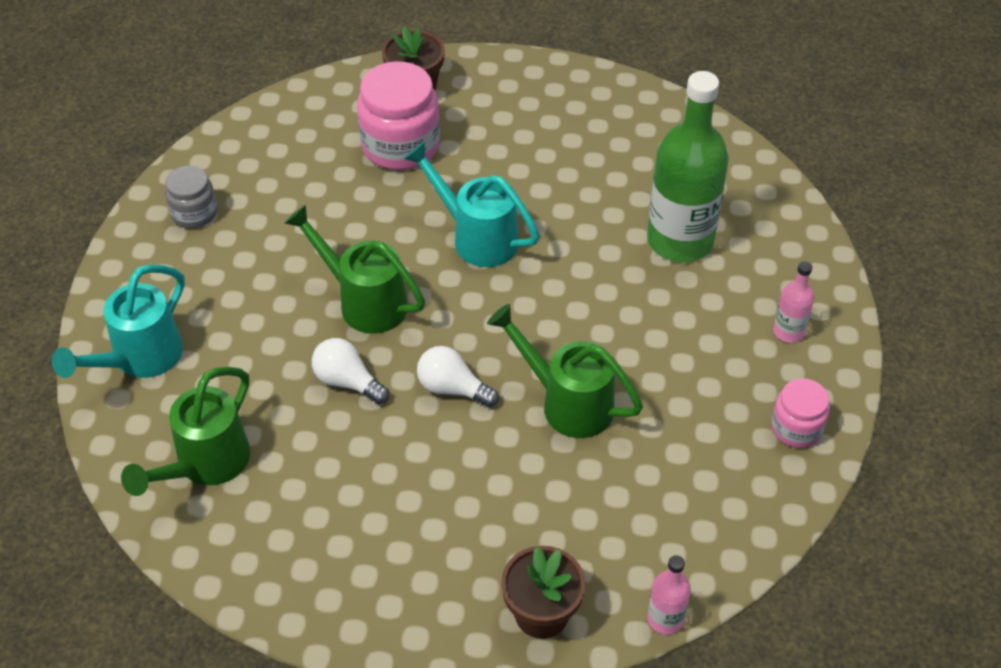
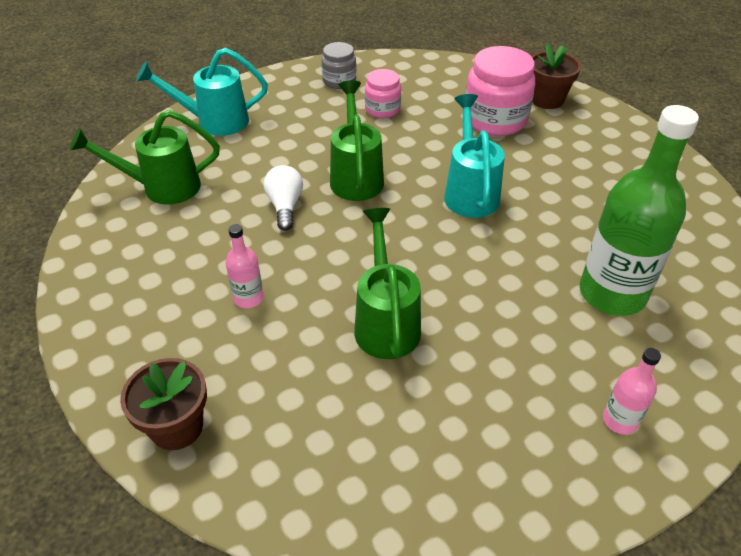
camera: 50 degrees right, 5 degrees down
white light bulb [417,346,499,408] -> none
pink bottle [647,555,691,635] -> pink bottle moved to [225,224,264,308]
pink jar [771,378,830,448] -> pink jar moved to [365,69,401,118]

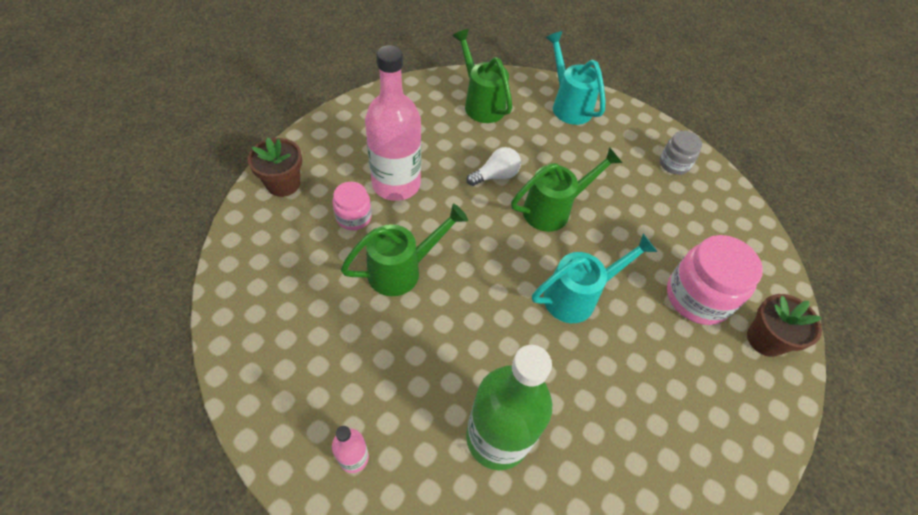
camera: 65 degrees right, 10 degrees up
pink bottle [225,224,264,308] -> pink bottle [365,46,421,201], size x2.22
pink jar [365,69,401,118] -> pink jar moved to [332,182,372,230]

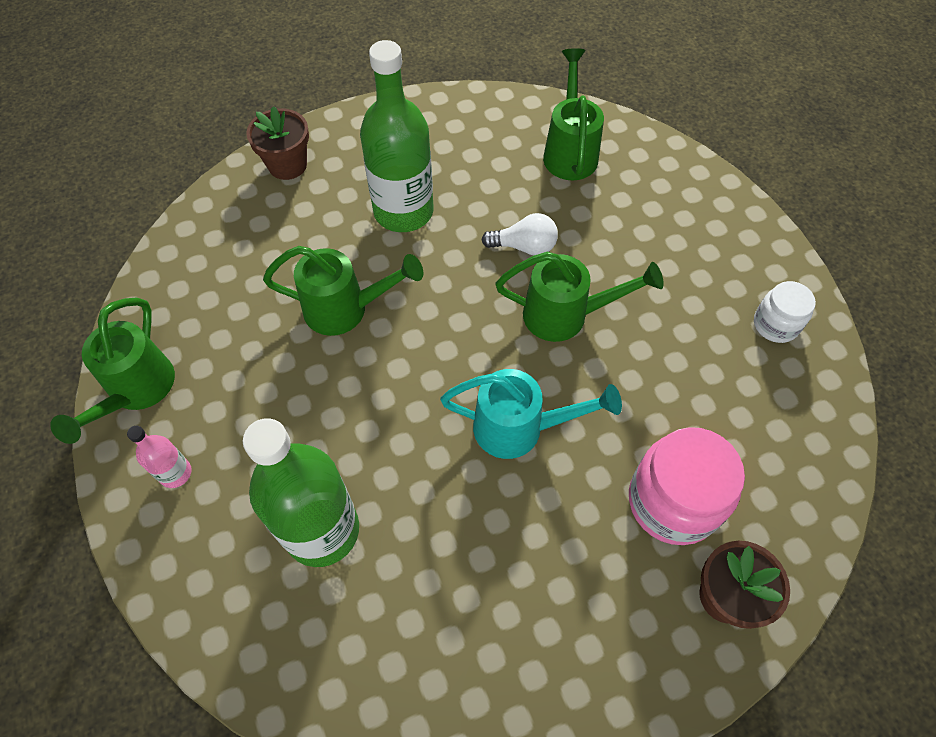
camera: 35 degrees right, 5 degrees up
pink jar [332,182,372,230] -> none
pink bottle [365,46,421,201] -> green bottle [360,40,433,232]
turquoise watering can [546,31,605,125] -> none
grey jar [660,131,702,175] -> white jar [754,281,816,343]
none -> green watering can [50,298,175,444]

